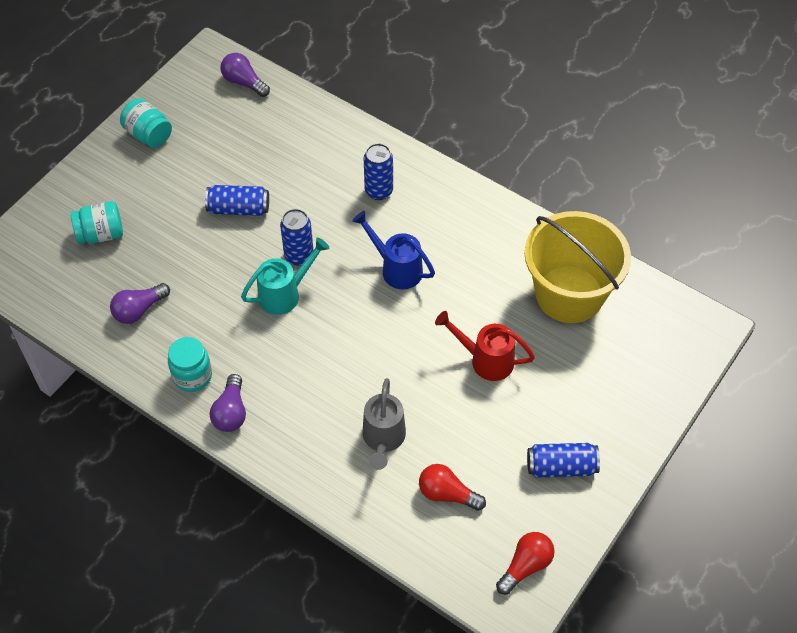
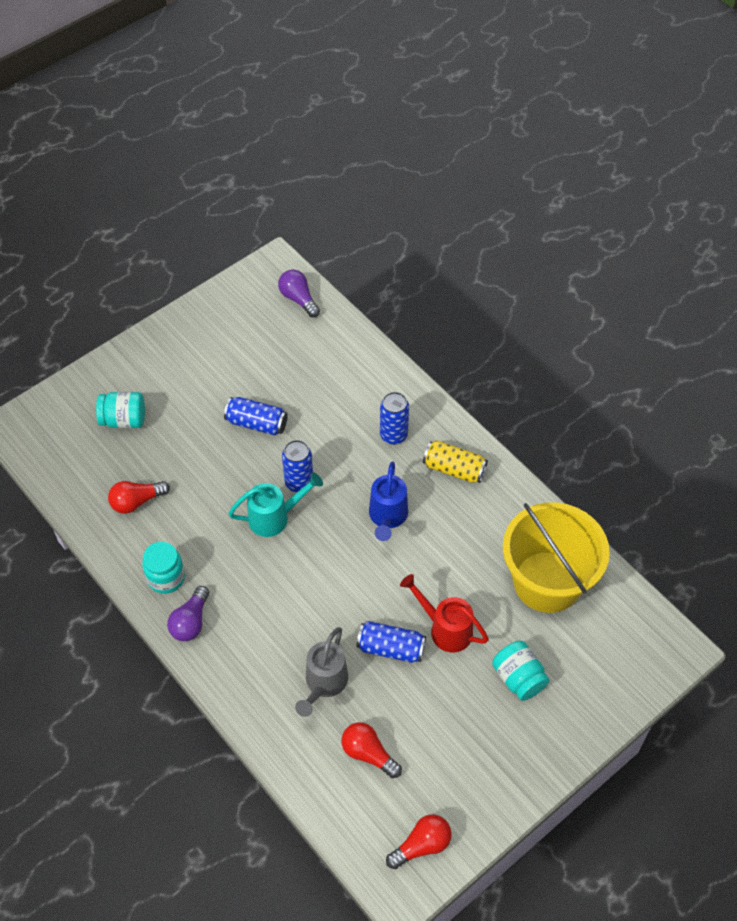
camera: 15 degrees right, 0 degrees up
purple light bulb [110,283,170,324] -> red light bulb [108,481,170,514]
turquoise jar [120,98,172,148] -> turquoise jar moved to [492,641,550,701]
blue watering can [352,211,435,289] -> blue watering can turned 135 degrees counterclockwise [369,461,408,541]
blue can [527,443,600,477] -> blue can moved to [357,621,426,663]
none -> yellow can [423,440,488,483]

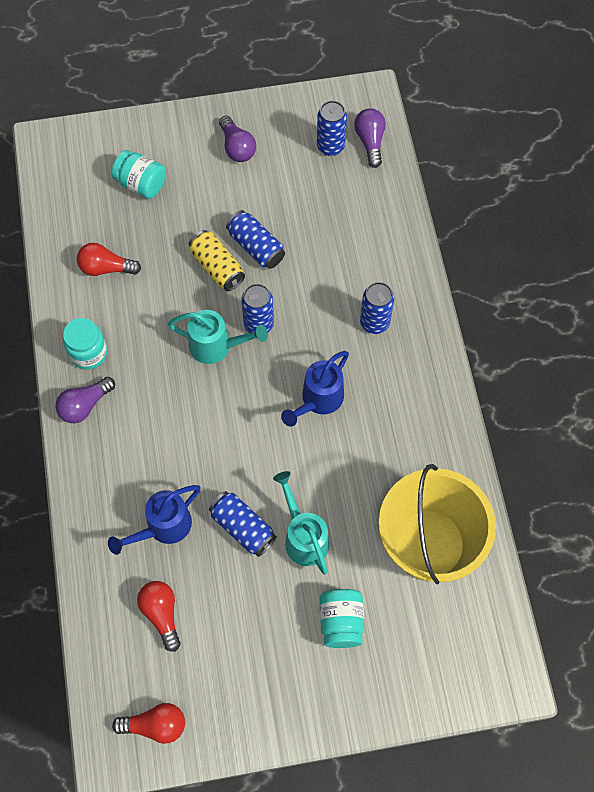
camera: 30 degrees right, 10 degrees up
grey watering can [295,627,348,717] -> blue watering can [108,485,200,555]
red watering can [400,574,489,653] -> turquoise watering can [273,471,329,575]
yellow can [423,440,488,483] -> yellow can moved to [189,230,245,291]
none -> purple light bulb [219,116,256,162]
none -> blue can [317,101,347,156]

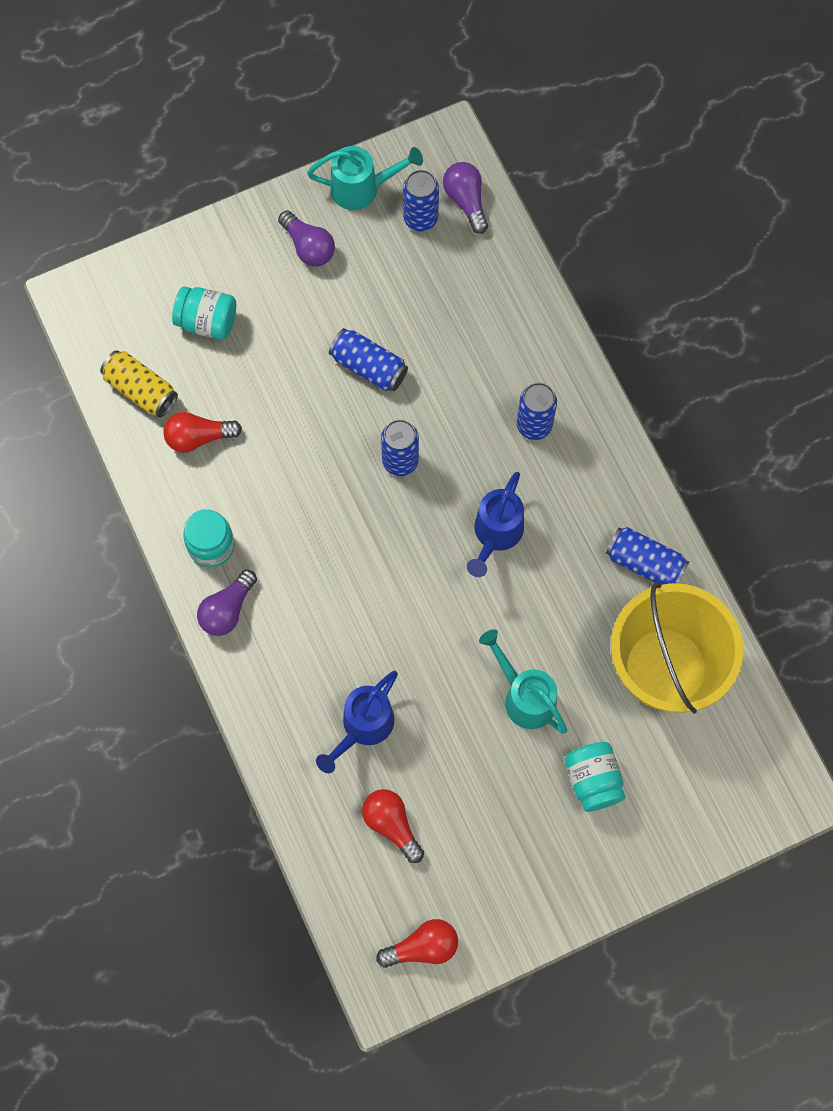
camera: 15 degrees left, 5 degrees up
turquoise watering can [168,310,268,364] -> turquoise watering can moved to [307,146,423,210]
yellow can [189,230,245,291] -> yellow can moved to [100,350,178,418]
blue can [209,491,277,557] -> blue can moved to [606,527,689,585]

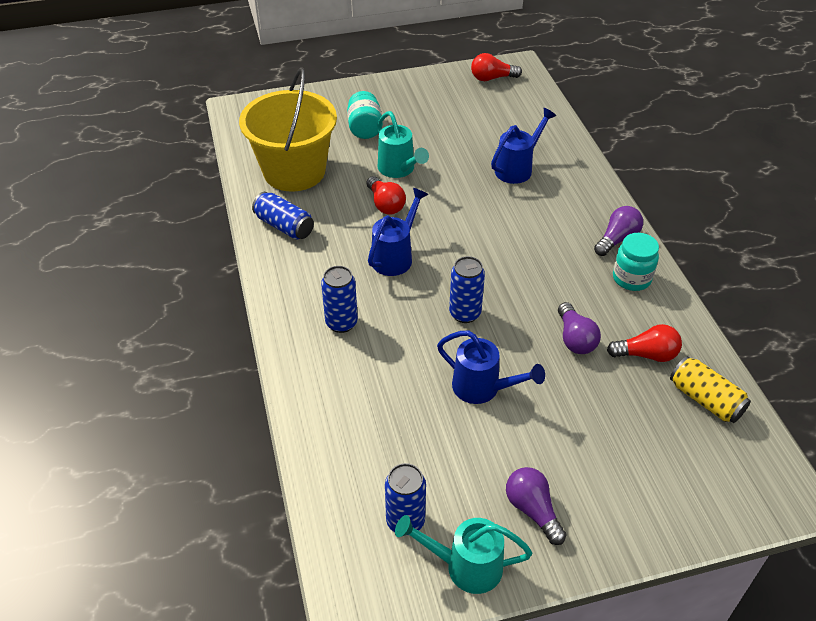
camera: 170 degrees left, 25 degrees down
turquoise jar [172,286,236,340] -> none
blue can [329,328,408,391] -> blue watering can [437,331,545,404]
red light bulb [362,789,424,863] -> red light bulb moved to [367,176,406,215]
purple light bulb [443,162,488,234] -> purple light bulb moved to [558,302,601,354]

